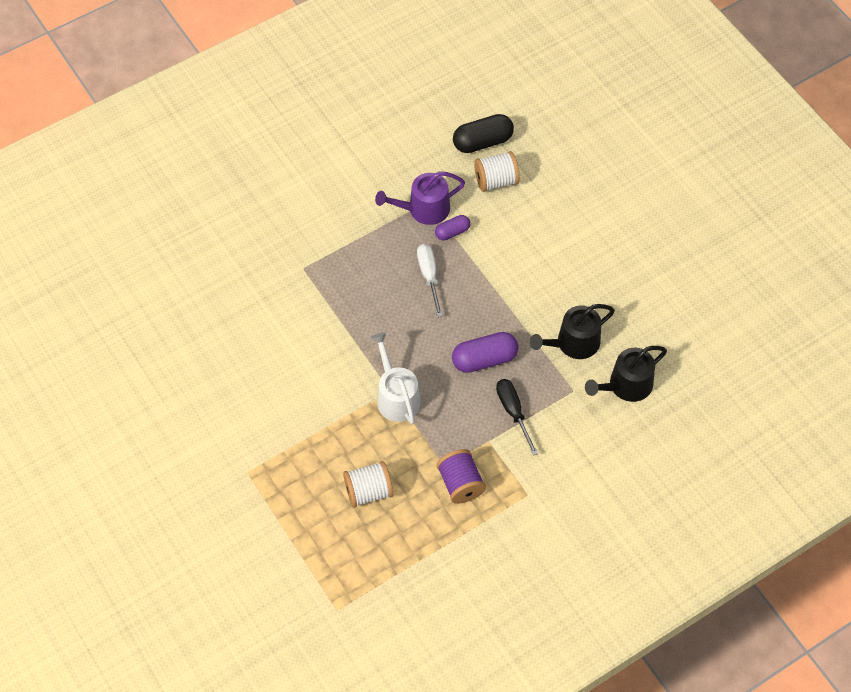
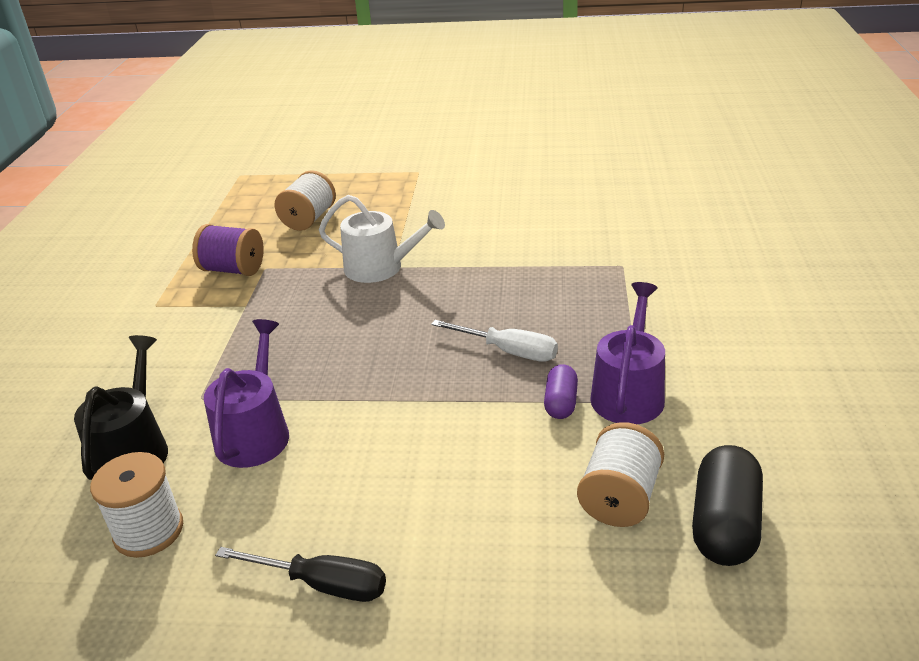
camera: 130 degrees right, 25 degrees down
purple capsule [452,332,518,373] -> none
black screwdriver [496,379,538,456] -> black screwdriver moved to [215,547,386,602]
black watering can [530,304,615,359] -> purple watering can [204,319,289,468]
none -> white spool [90,452,183,558]

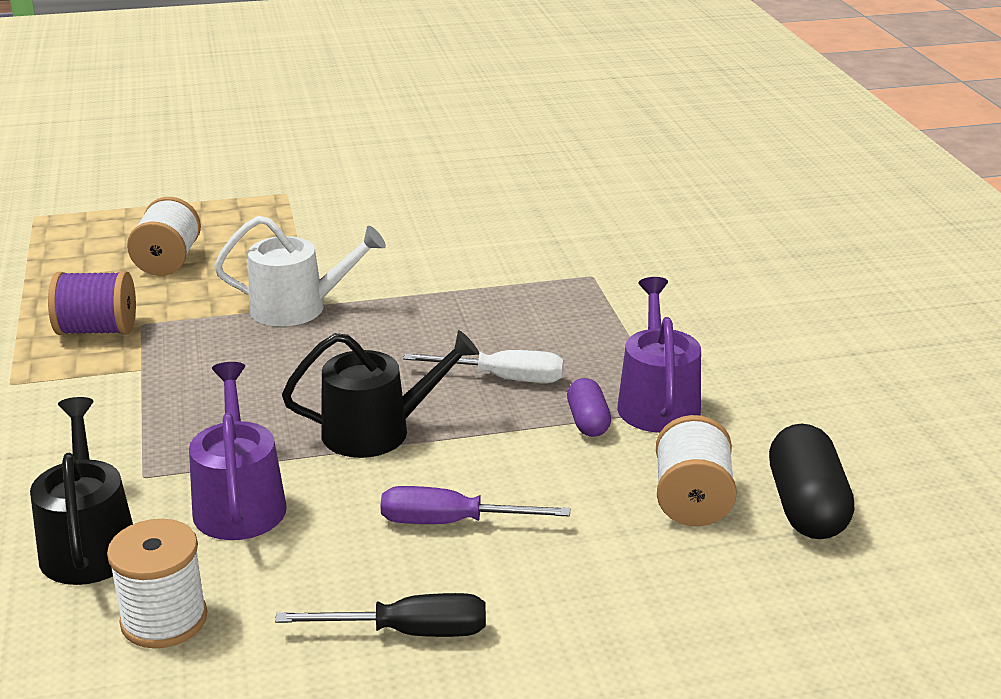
camera: 20 degrees left, 5 degrees down
none -> black watering can [282,330,479,458]
none -> purple screwdriver [381,486,570,524]

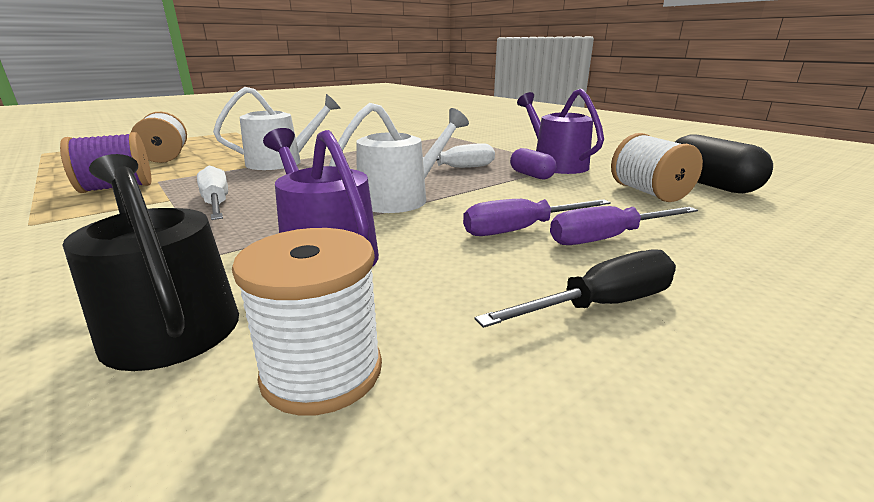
camera: 25 degrees left, 5 degrees down
black watering can [282,330,479,458] -> white watering can [329,103,469,213]
none -> white screwdriver [197,165,228,220]
none -> purple screwdriver [550,206,698,245]

